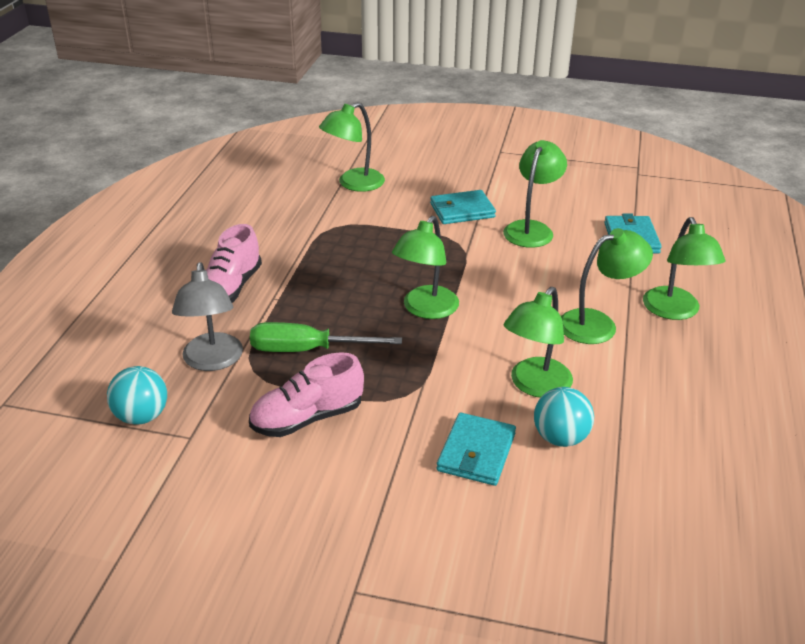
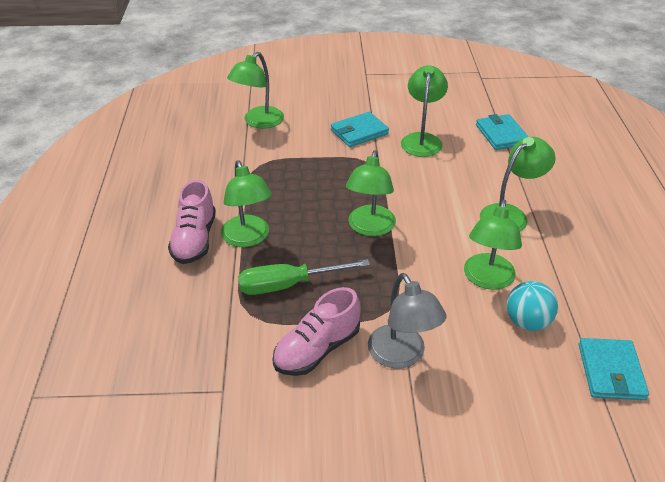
camera: 15 degrees left, 5 degrees up
turquoise ball [107,366,167,424] -> none
grey lamp [172,262,243,371] -> grey lamp moved to [368,273,446,368]
turquoise wallet [437,412,516,486] -> turquoise wallet moved to [579,338,649,400]
green lamp [643,217,725,320] -> green lamp moved to [221,160,272,247]

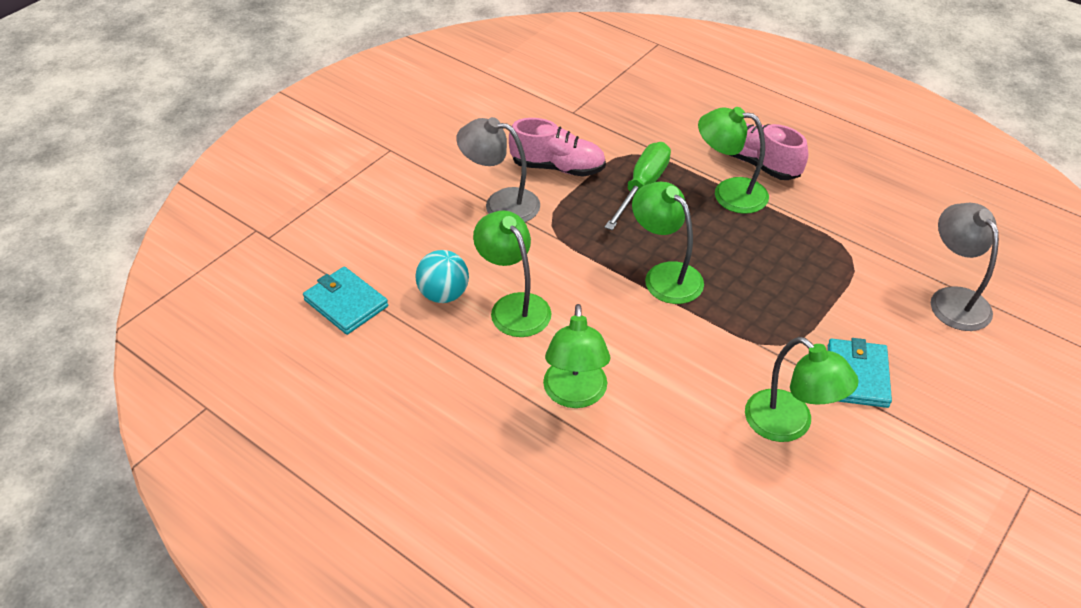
camera: 130 degrees right, 5 degrees up
green lamp [227,52,284,129] -> grey lamp [931,203,999,331]
pink shoe [272,287,361,376] -> pink shoe turned 105 degrees clockwise [509,118,606,177]
turquoise wallet [476,114,529,150] -> none

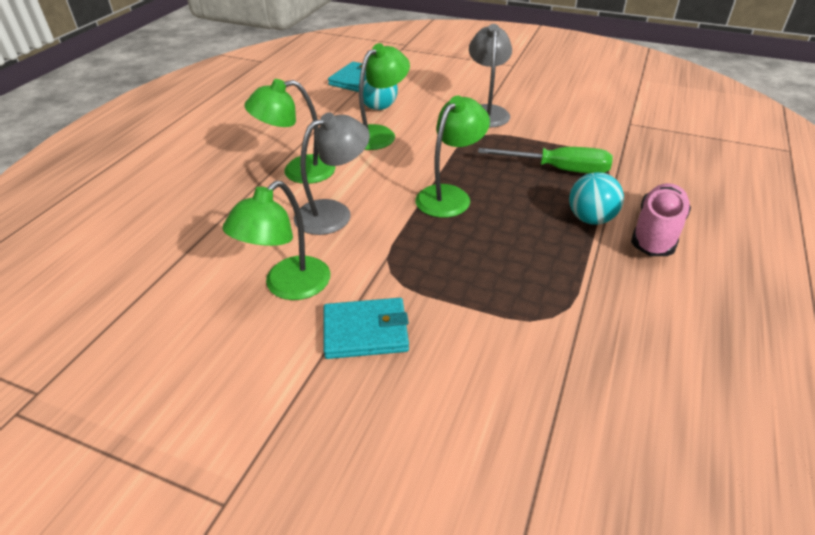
camera: 75 degrees right, 5 degrees down
pink shoe [509,118,606,177] -> none
green lamp [698,107,769,214] -> turquoise ball [569,172,624,225]
grey lamp [931,203,999,331] -> grey lamp moved to [294,112,370,235]

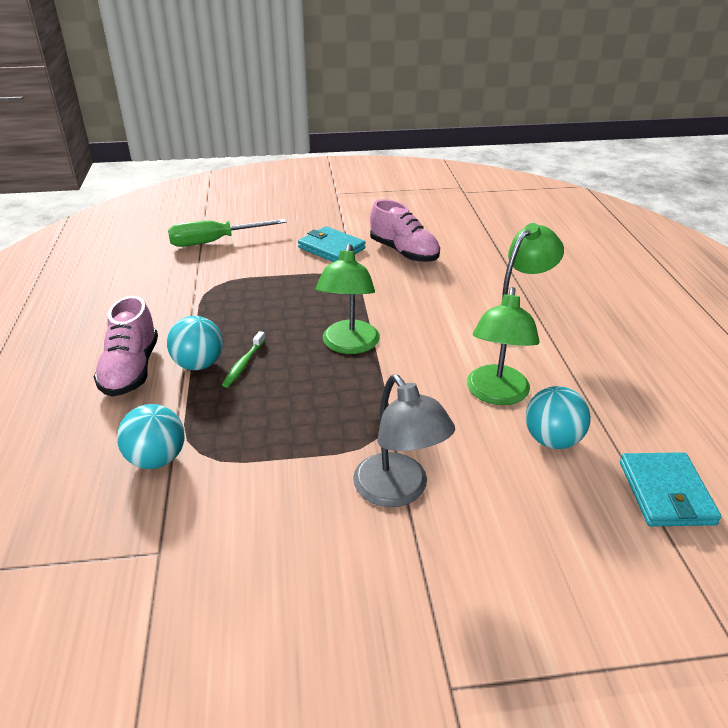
camera: 150 degrees right, 5 degrees down
green lamp [222,181,330,300] -> pink shoe [370,199,440,262]
grey lamp [294,112,370,235] -> none
turquoise wallet [323,298,409,359] -> turquoise wallet turned 75 degrees clockwise [298,226,366,262]
green screwdriver [478,147,613,174] -> green screwdriver moved to [168,219,287,247]
none -> turquoise ball [117,404,184,469]
none -> green toothbrush [222,331,265,388]

